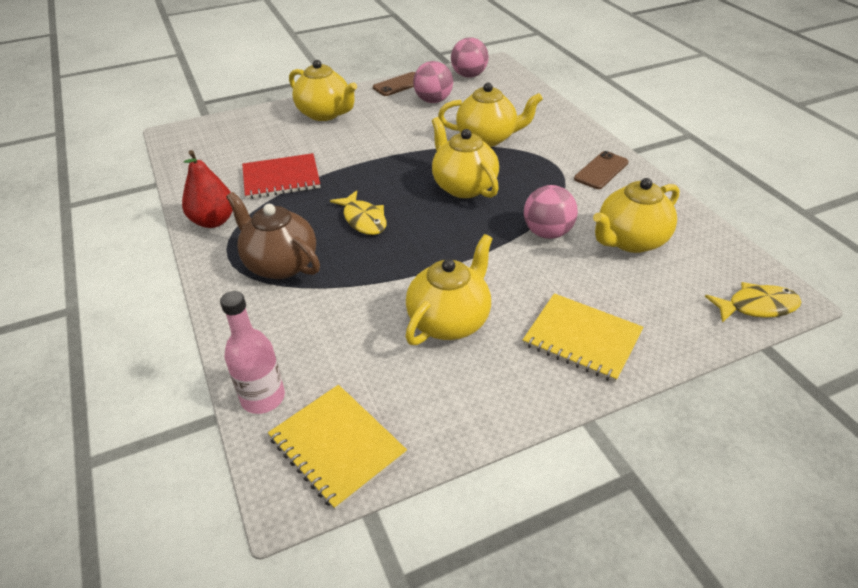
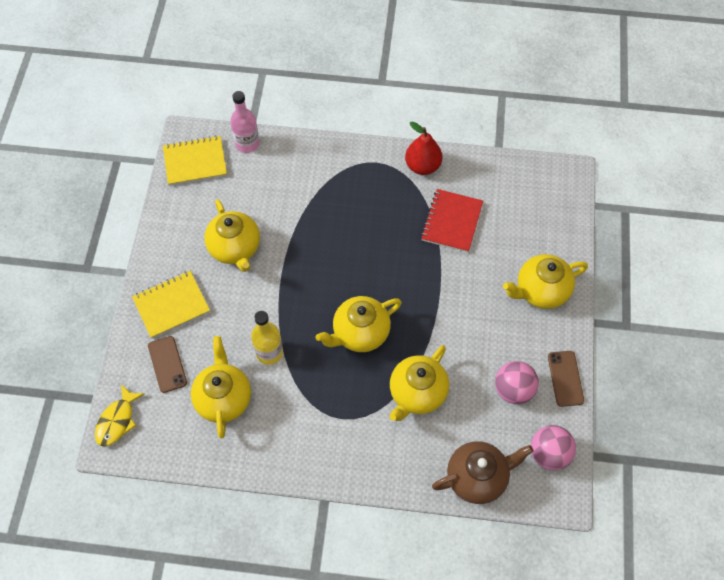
camera: 120 degrees right, 20 degrees up
brown teapot [226,192,320,279] -> brown teapot moved to [432,441,533,504]
yellow fish [330,190,387,235] -> none
yellow teapot [432,117,499,198] -> yellow teapot turned 150 degrees clockwise [315,296,402,352]
pink ball [524,185,578,239] -> yellow bottle [251,311,283,365]
brown phone [574,151,629,189] -> brown phone moved to [148,336,187,393]

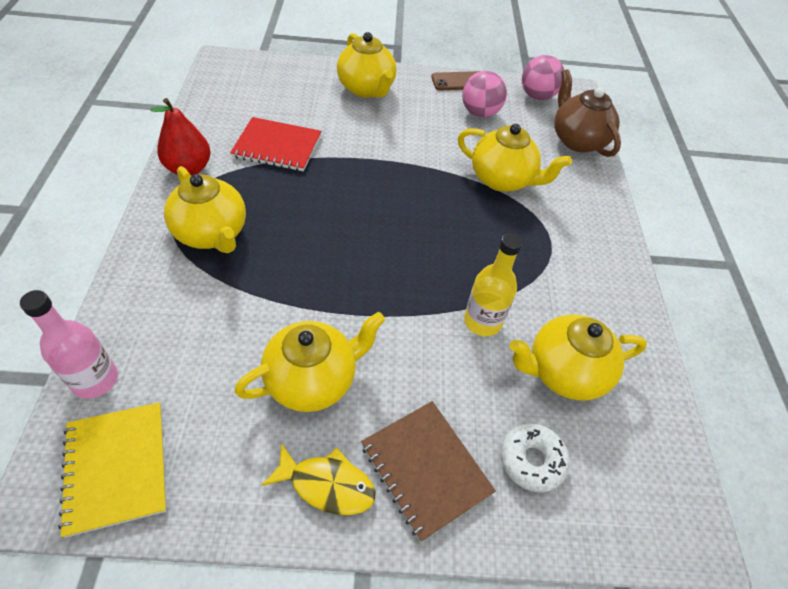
camera: 100 degrees left, 10 degrees down
yellow fish [95,384,145,447] -> yellow fish moved to [261,443,376,515]
yellow notebook [132,271,210,338] -> brown notebook [361,401,496,542]
brown phone [148,336,187,393] -> white donut [500,424,570,492]
yellow teapot [315,296,402,352] -> yellow teapot moved to [164,166,246,253]

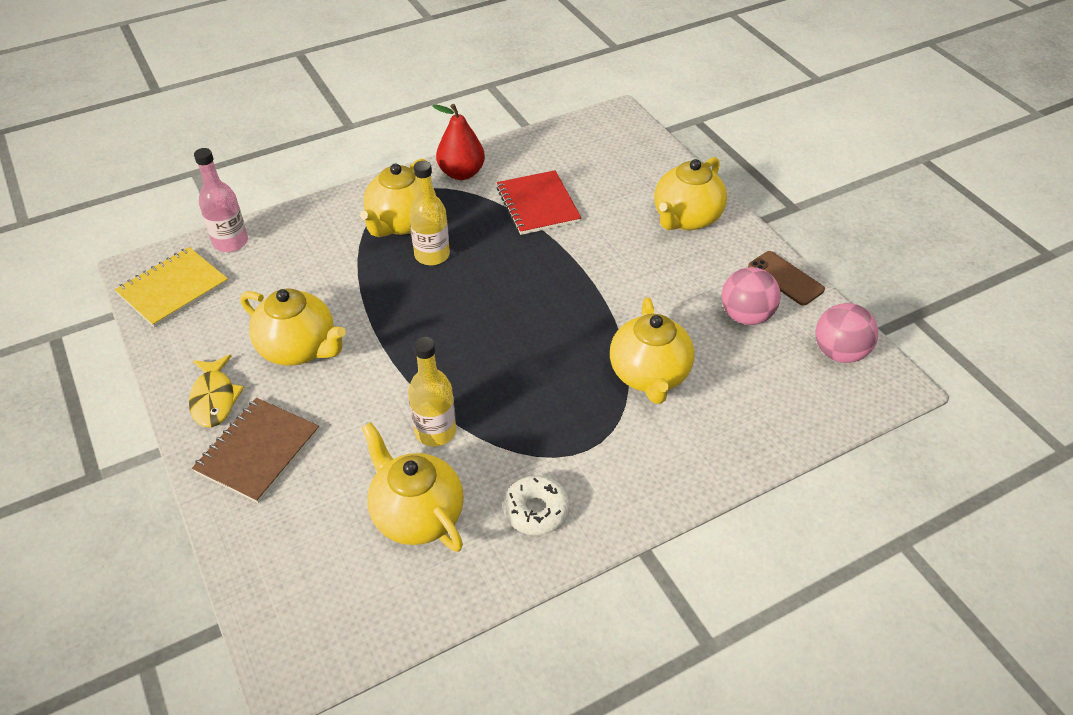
camera: 65 degrees right, 5 degrees down
white donut [500,424,570,492] -> white donut moved to [503,475,570,535]
brown teapot [554,69,621,157] -> none
none -> yellow bottle [409,161,450,265]

